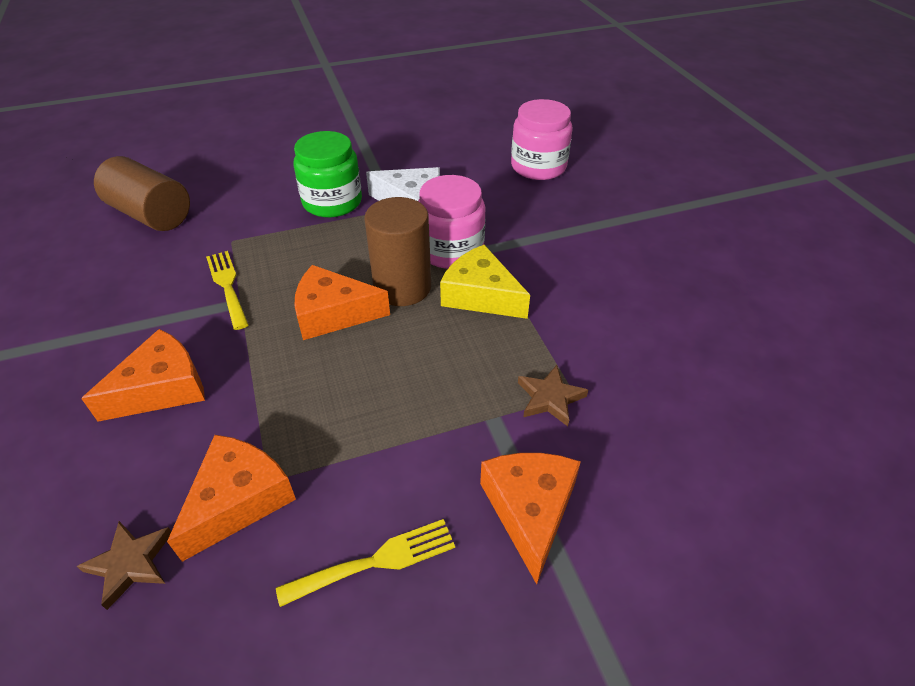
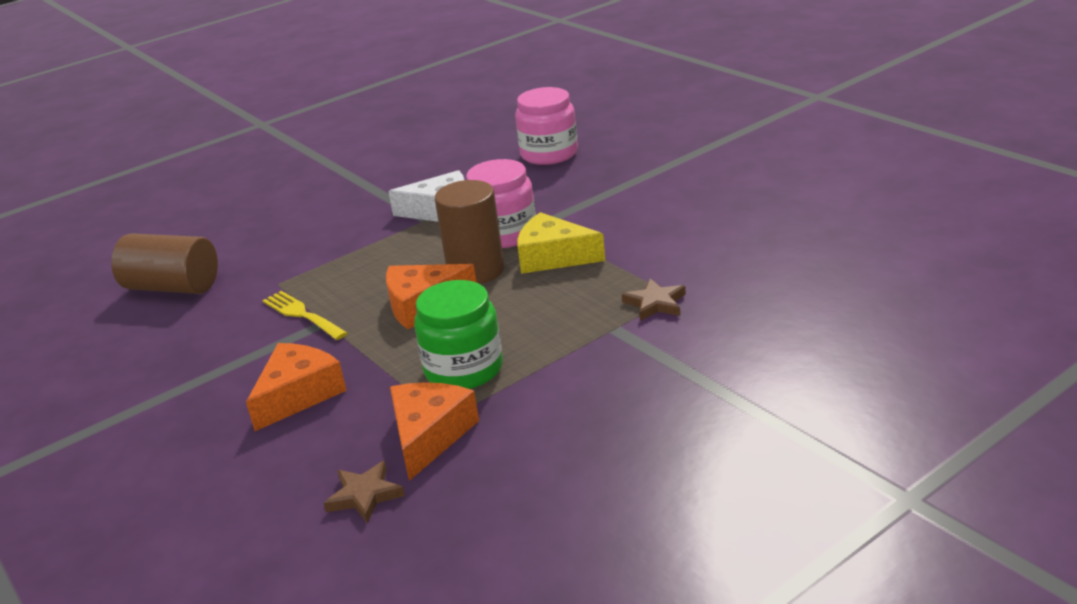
camera: 15 degrees left, 15 degrees down
yellow fork [276,519,455,607] -> none
green jar [294,131,362,217] -> green jar moved to [414,280,503,389]
orange cheese [480,453,581,584] -> none

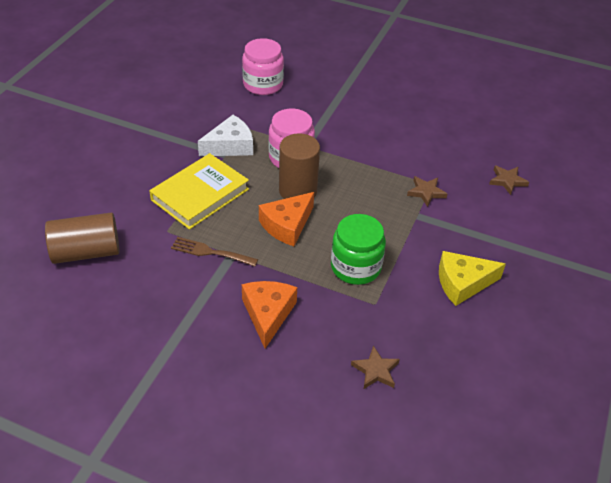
camera: 35 degrees left, 15 degrees up
yellow fork [262,291,347,340] -> brown fork [171,237,258,266]
orange cheese [390,382,479,481] -> none
yellow cheese [517,212,605,274] -> yellow cheese moved to [439,251,506,306]
none -> yellow book [149,153,249,230]
none -> brown star [489,165,529,195]

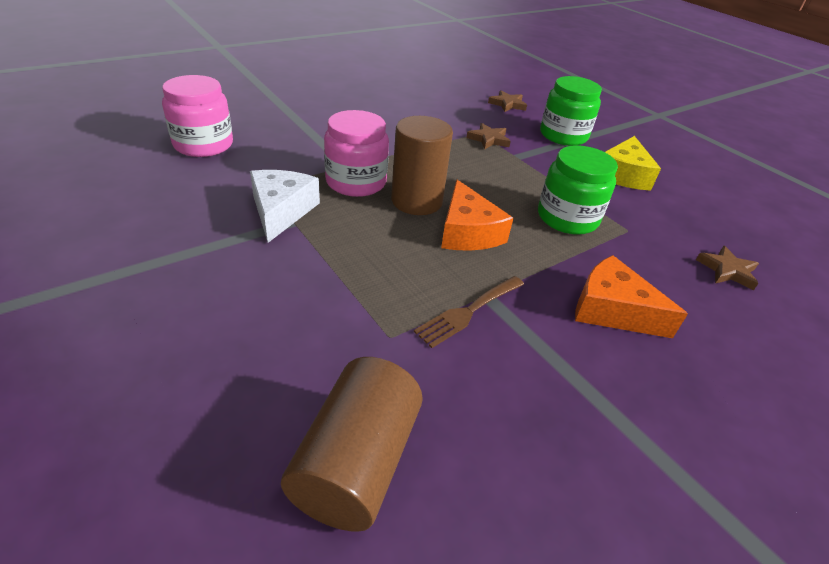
camera: 60 degrees left, 5 degrees down
yellow book [149,153,249,230] -> none
none -> green jar [540,76,602,146]

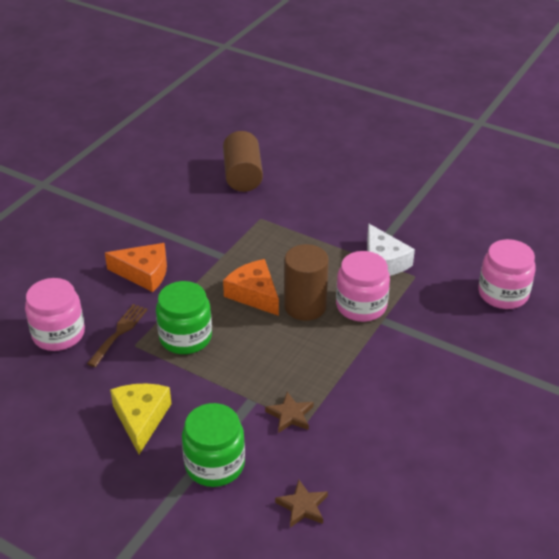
camera: 160 degrees right, 0 degrees up
brown fork [414,276,524,348] -> brown fork moved to [87,304,148,367]
brown star [696,246,759,290] -> pink jar [25,278,85,351]

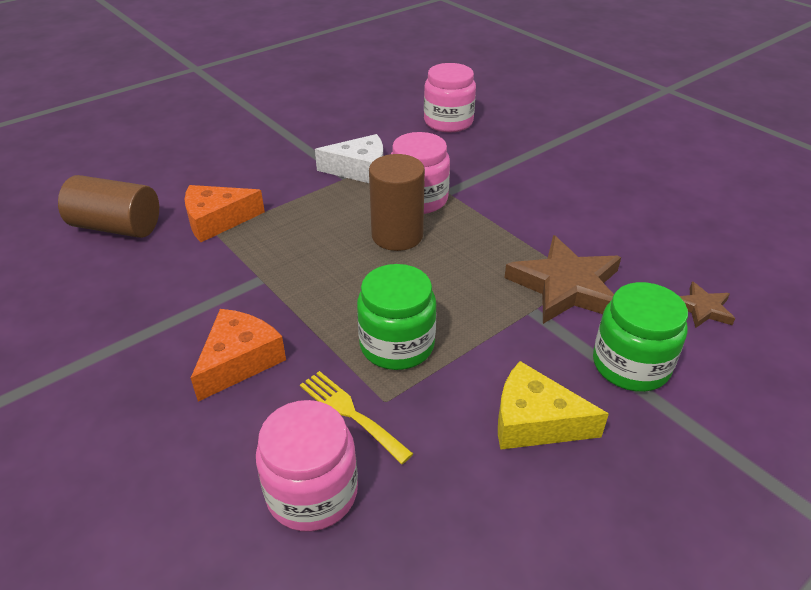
camera: 70 degrees left, 0 degrees up
brown fork [87,304,148,367] -> yellow fork [300,371,413,464]
orange cheese [223,259,279,316] -> orange cheese moved to [184,185,265,242]
brown star [265,392,314,433] -> brown star [504,235,621,324], size x2.03

